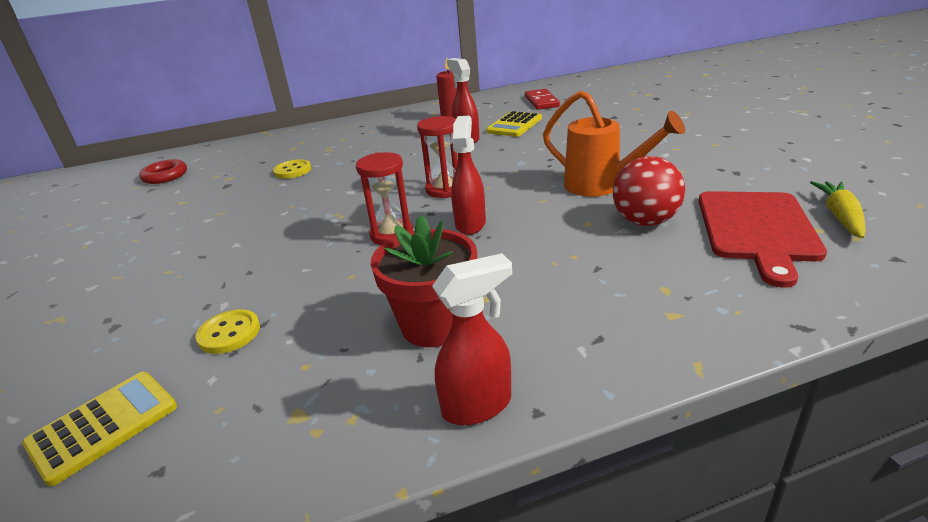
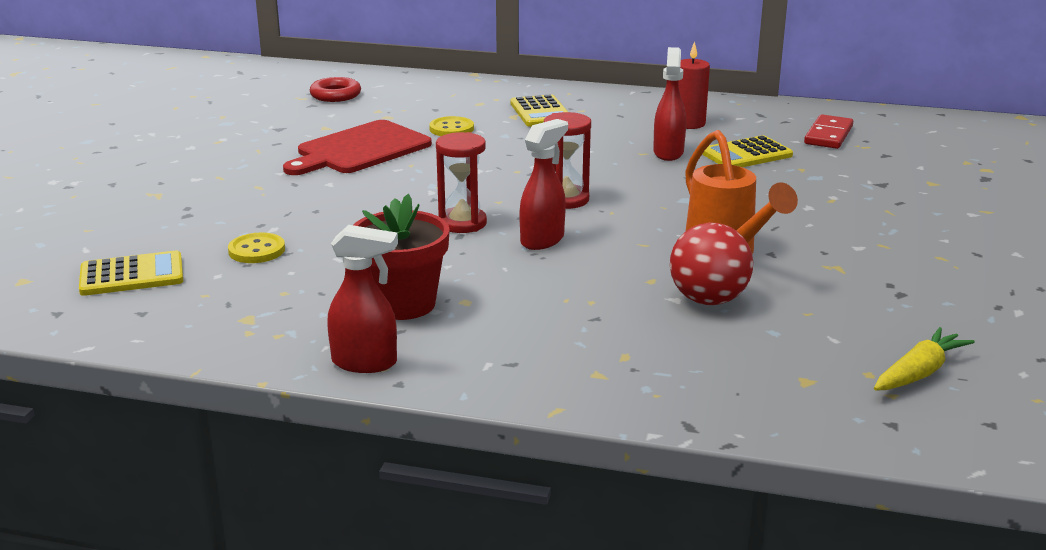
camera: 30 degrees right, 5 degrees down
red cutting board [699,191,827,288] -> red cutting board moved to [283,120,432,175]
none -> yellow calculator [510,94,568,127]

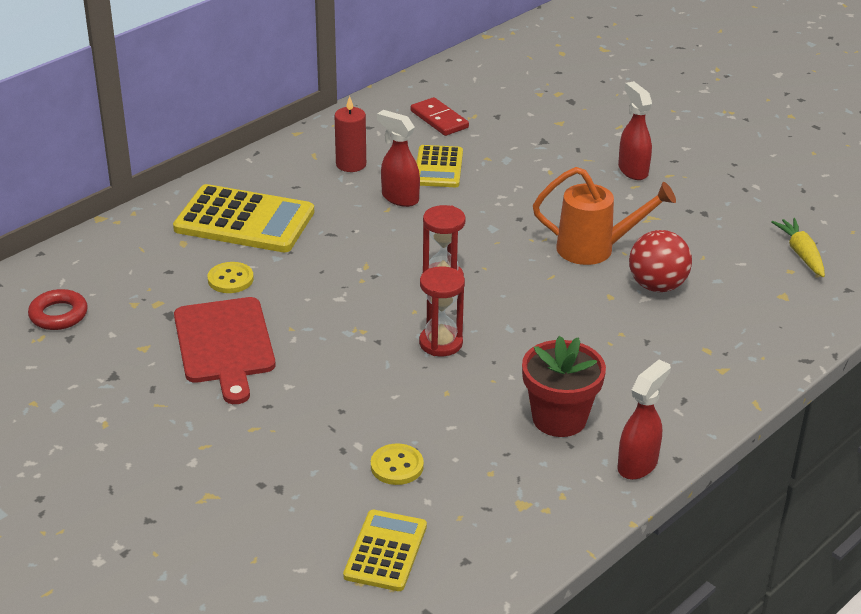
camera: 60 degrees left, 10 degrees up
yellow calculator [510,94,568,127] -> yellow calculator [173,184,314,252], size x1.69
red spray bottle [519,119,568,250] -> red spray bottle moved to [618,81,652,180]

